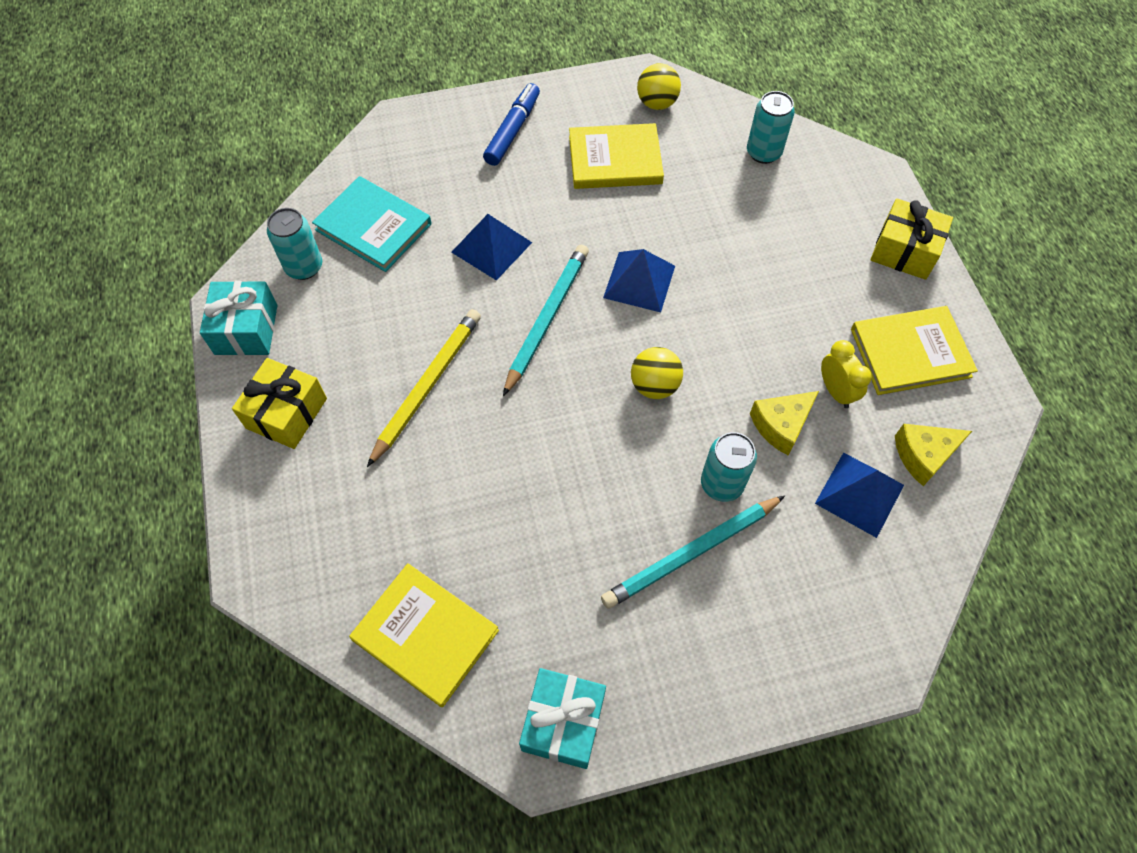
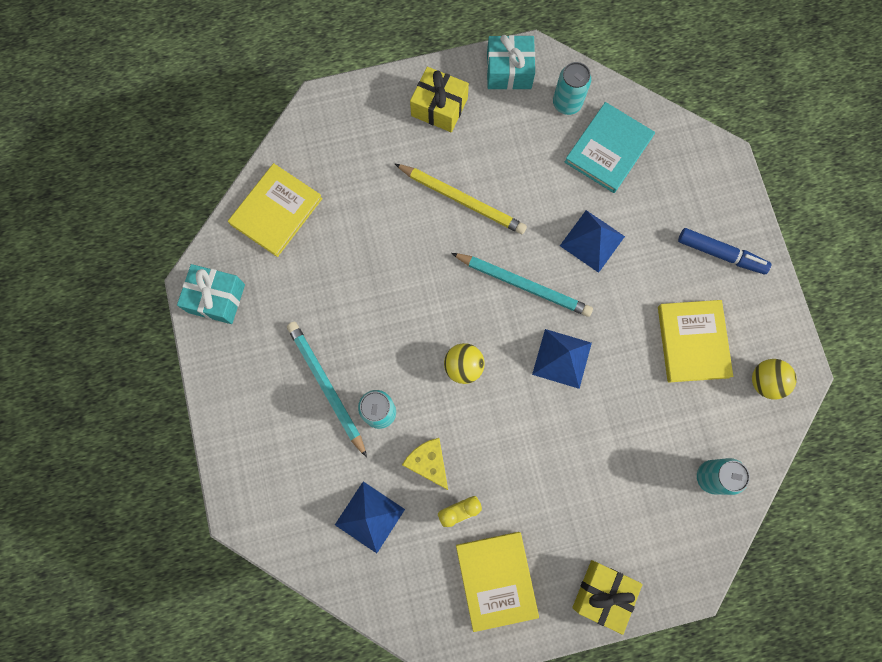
camera: 90 degrees right, 15 degrees up
yellow cheese [895,424,972,486] -> none

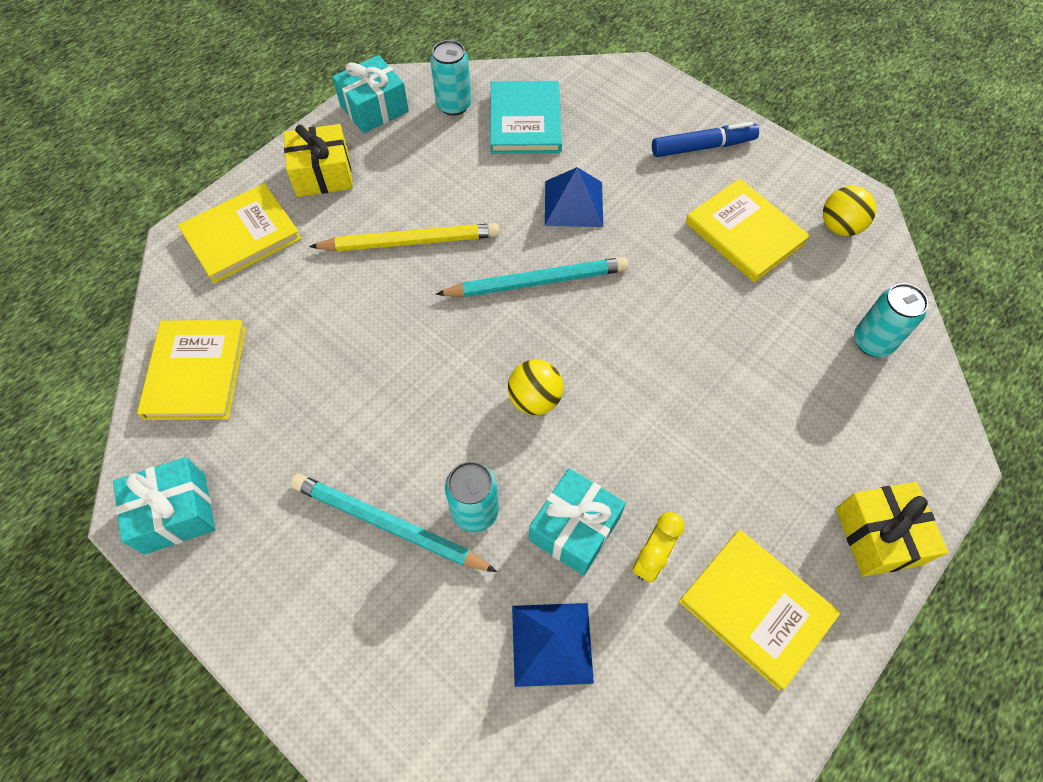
camera: 35 degrees left, 15 degrees down
yellow cheese [402,438,448,490] -> turquoise gift [529,468,626,576]
blue pyramid [532,329,592,389] -> none
none -> yellow book [178,183,302,284]

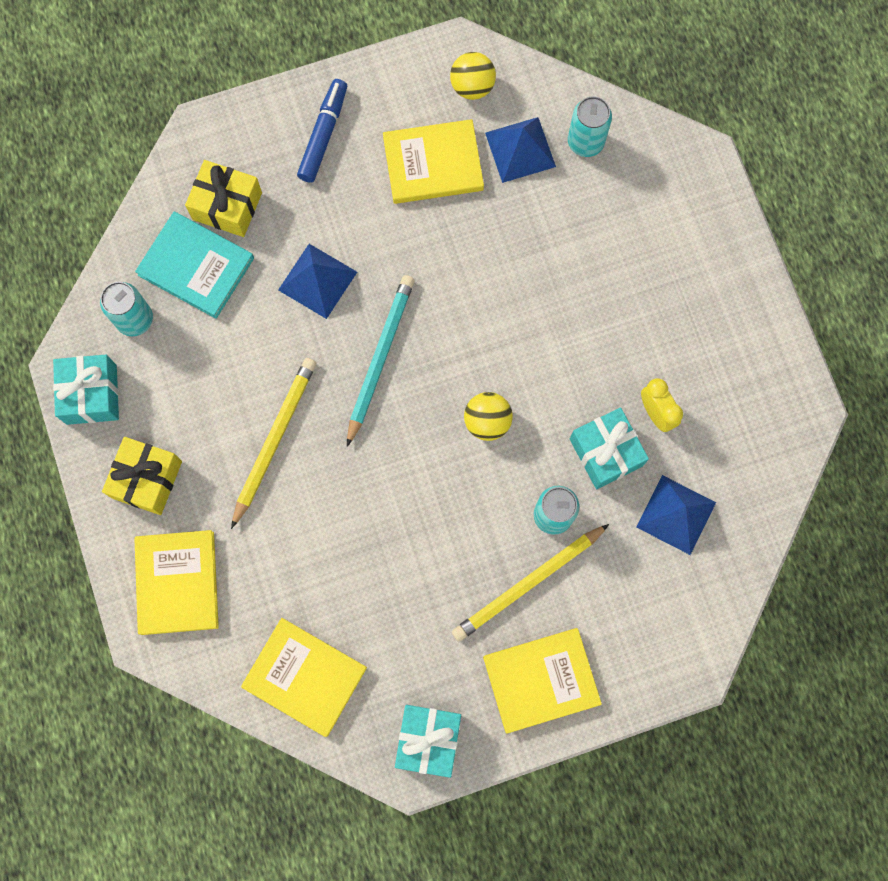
camera: 60 degrees left, 15 degrees up
turquoise pencil [290,474,497,572] -> yellow pencil [452,524,609,641]
yellow book [679,530,840,691] -> yellow book moved to [483,628,602,734]
yellow gift [836,482,948,577] -> yellow gift moved to [185,160,262,237]
none -> blue pyramid [485,117,556,183]

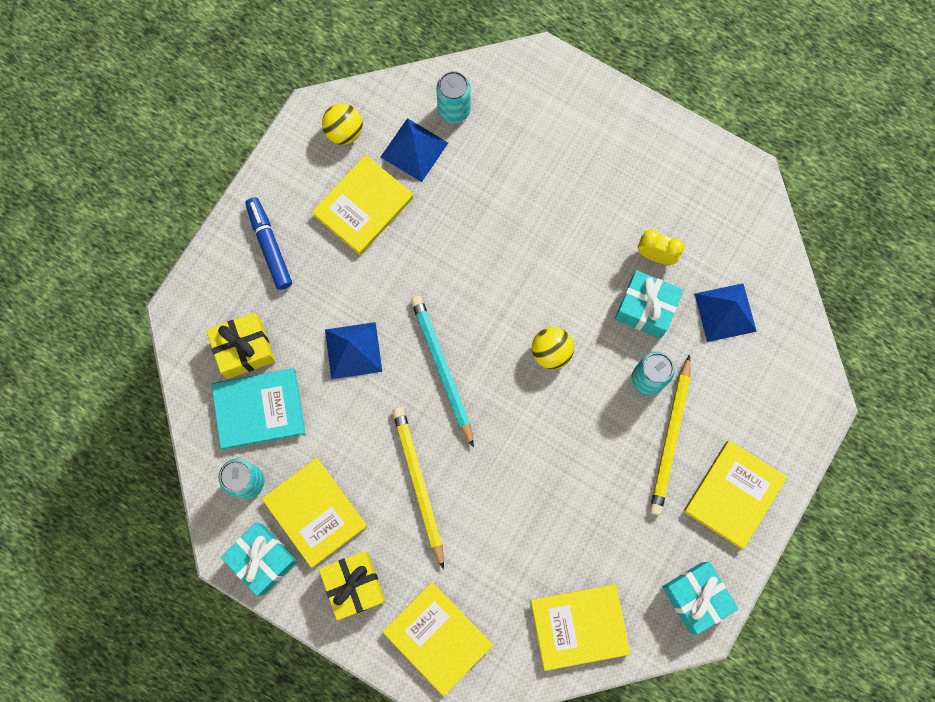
camera: 40 degrees left, 0 degrees up
none -> yellow book [262,458,367,568]

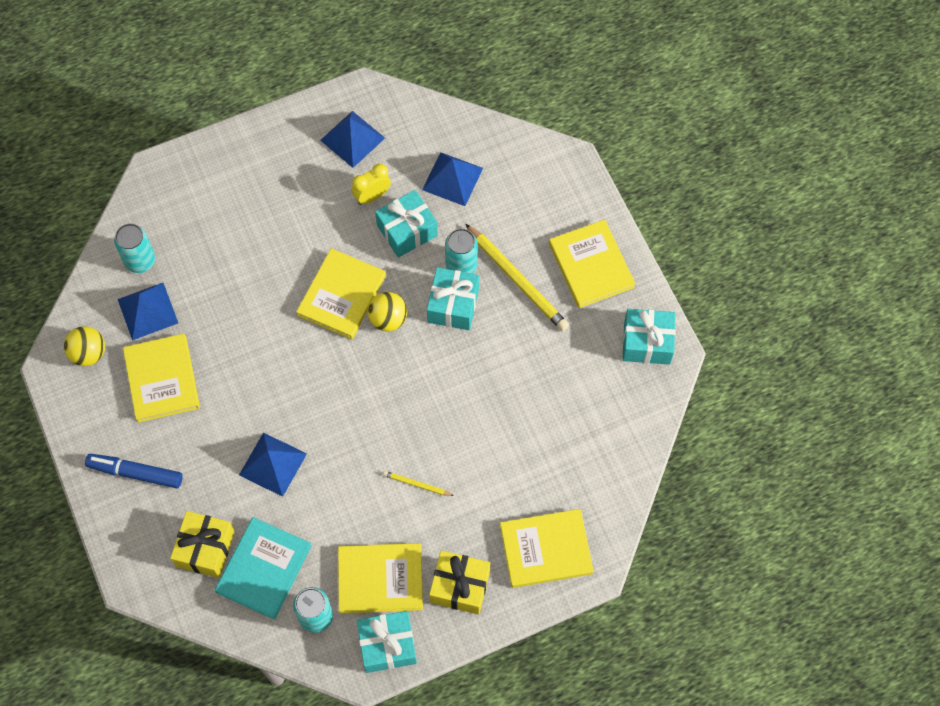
camera: 55 degrees left, 10 degrees down
yellow pencil [392,407,444,570] -> yellow pencil [383,471,454,496], size x0.47
turquoise pencil [411,295,474,447] -> none
yellow book [531,584,630,671] -> yellow book moved to [296,248,386,340]
none -> blue pyramid [320,111,385,168]
none -> turquoise gift [427,267,479,330]

